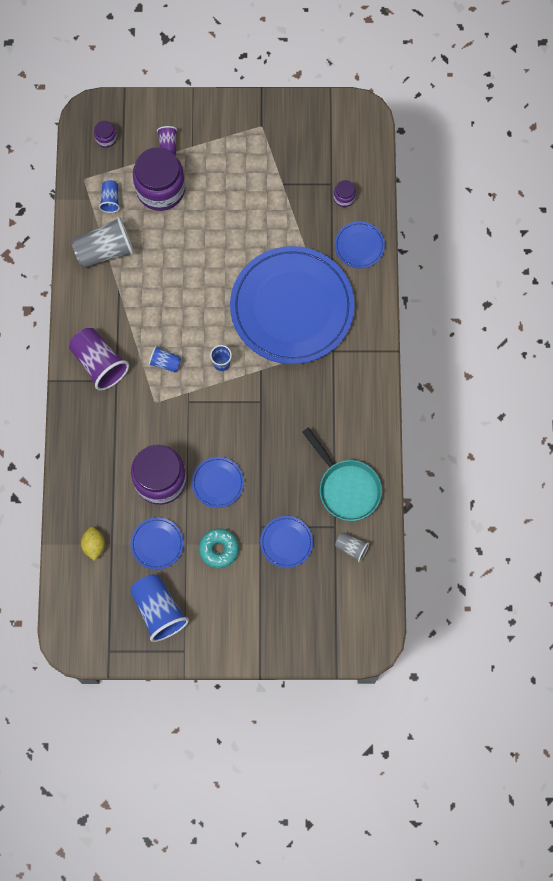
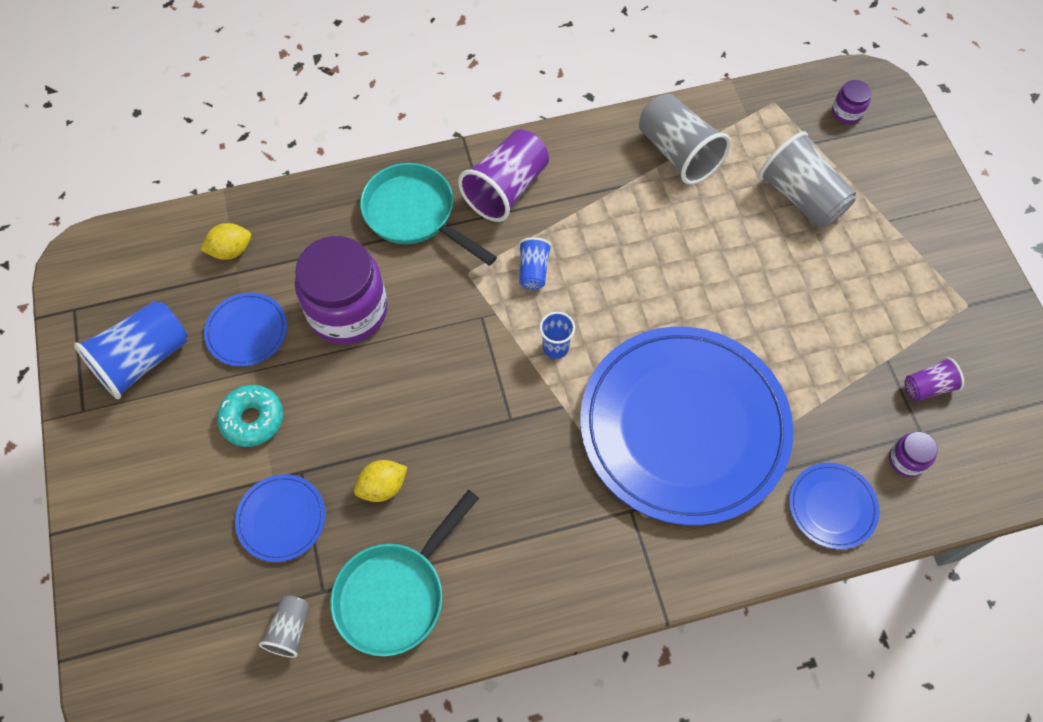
camera: 75 degrees right, 10 degrees down
blue cup [99,180,120,213] -> none
purple jar [133,147,185,211] -> grey cup [759,131,856,228]
purple cup [157,126,177,156] -> purple cup moved to [904,357,964,401]
blue plate [192,457,244,508] -> none
none -> yellow lemon [354,460,407,502]
none -> turquoise pan [360,163,497,266]

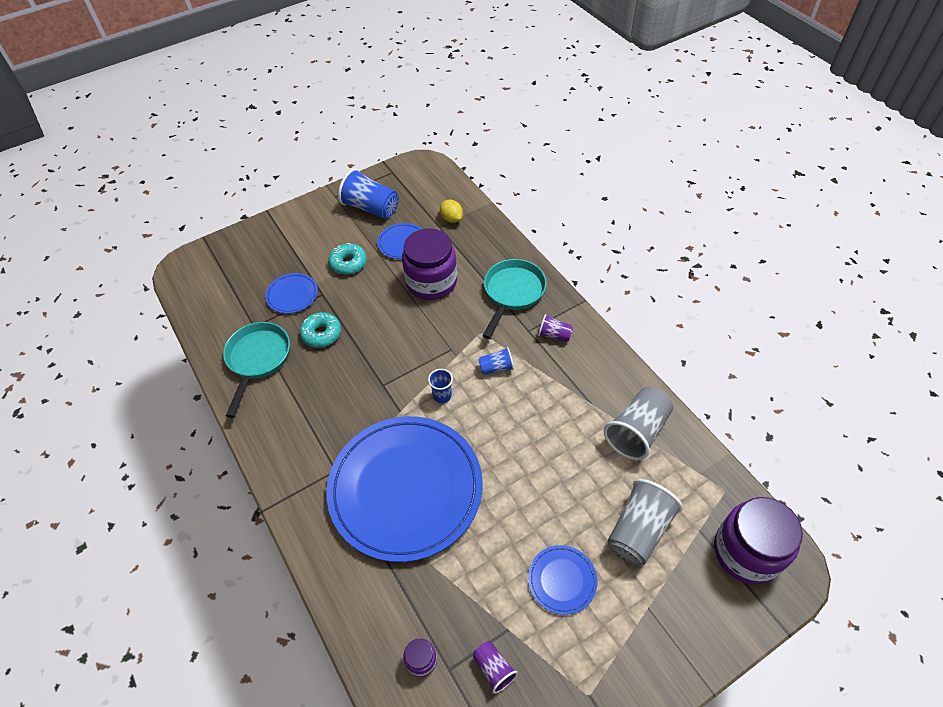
camera: 75 degrees right, 10 degrees down
grey cup [259,595,310,658] -> none
turquoise pan [330,490,479,656] -> turquoise pan turned 75 degrees clockwise [223,322,290,418]
yellow lemon [354,460,407,502] -> turquoise donut [300,312,341,348]
purple cup [458,129,549,222] -> purple cup [538,314,573,342], size x0.52
blue plate [789,463,880,549] -> blue plate moved to [528,545,597,615]
purple jar [832,80,871,124] -> purple jar [714,497,803,584], size x2.32

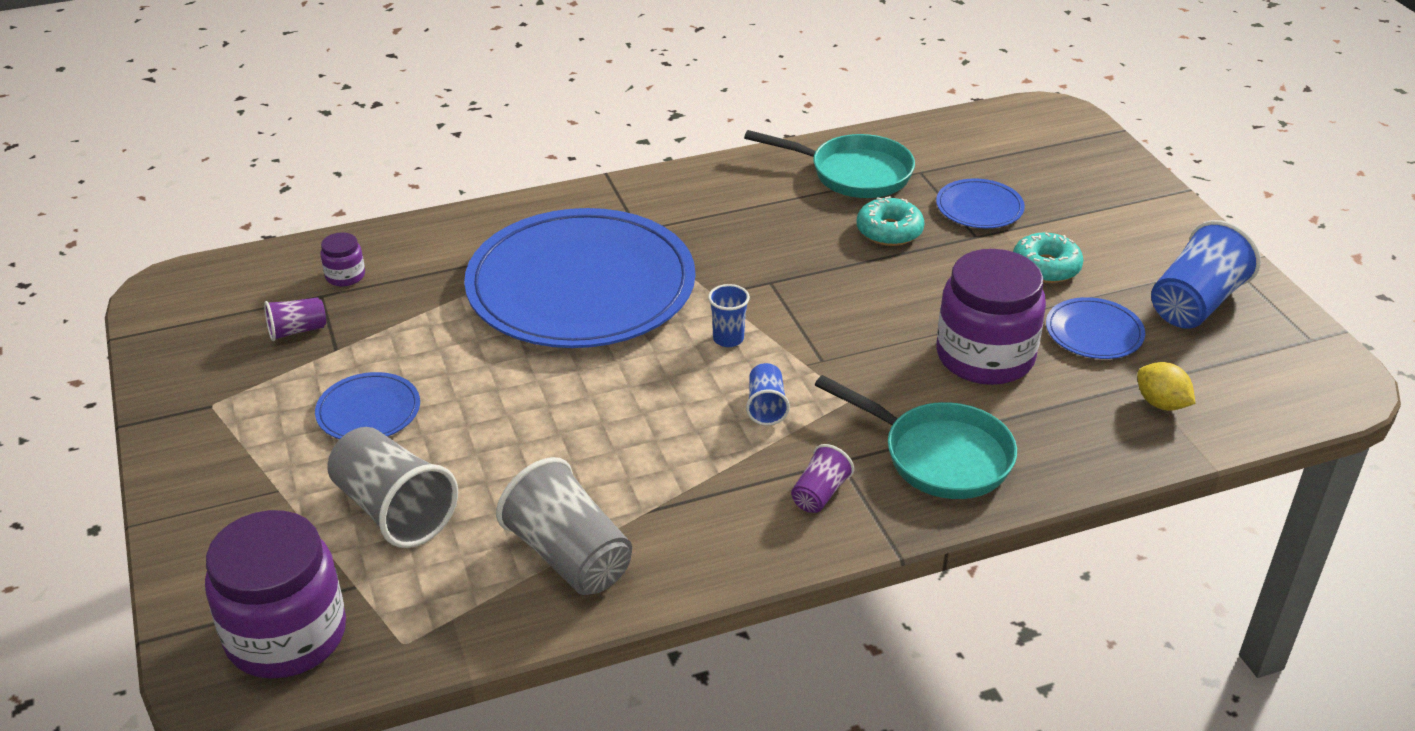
camera: 100 degrees right, 15 degrees down
yellow lemon [440,200,463,223] -> yellow lemon turned 75 degrees clockwise [1137,362,1195,411]

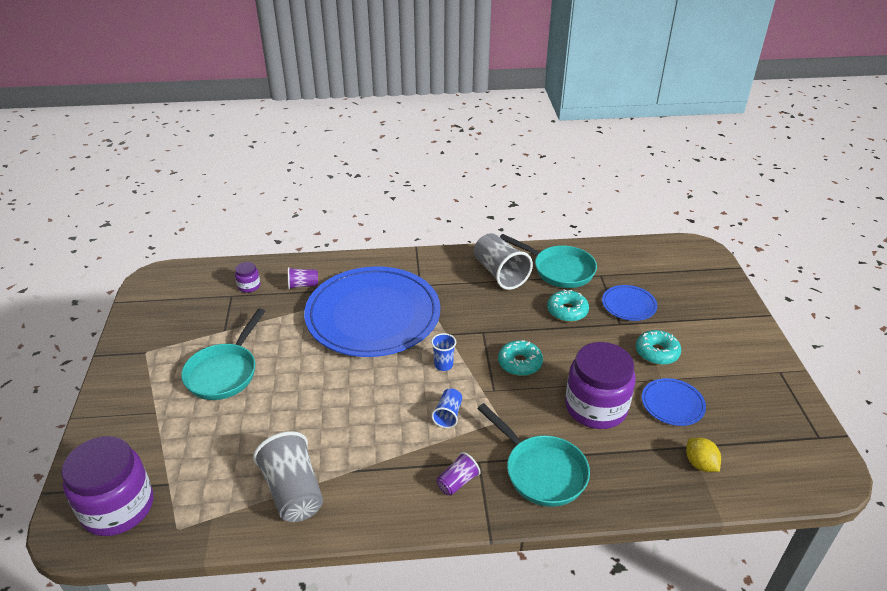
camera: 15 degrees right, 0 degrees up
purple cup [264,297,326,341] -> purple cup moved to [288,267,318,289]
blue plate [315,372,420,439] -> turquoise pan [181,308,265,400]
grey cup [327,427,458,548] -> grey cup moved to [474,233,533,290]
blue cup [1151,220,1261,329] -> none
none -> turquoise donut [498,340,543,376]

